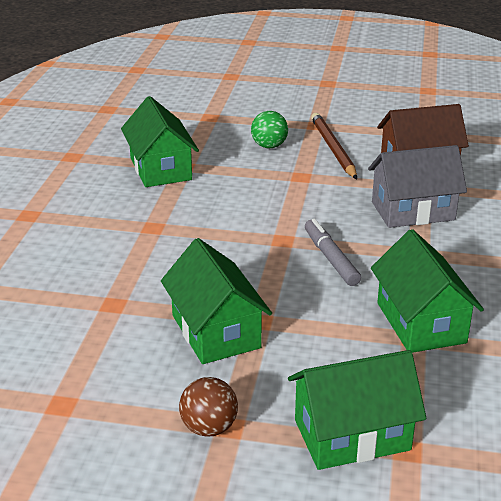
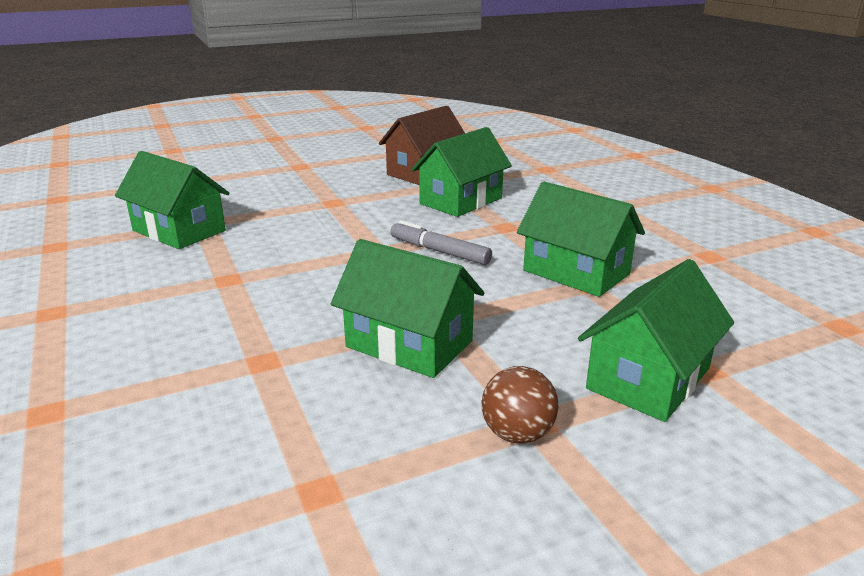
camera: 35 degrees left, 5 degrees down
green ball [251,111,288,148] -> none
brown pencil [311,113,357,179] -> none
grey house [368,145,467,228] -> green house [411,127,512,217]

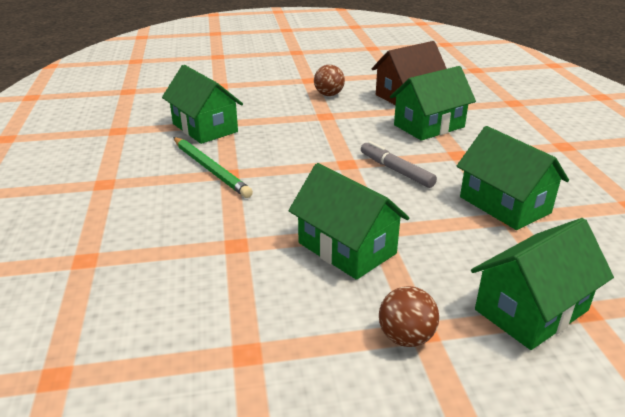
camera: 15 degrees right, 5 degrees up
none -> green pencil [173,137,253,198]
none -> brown ball [314,65,345,96]

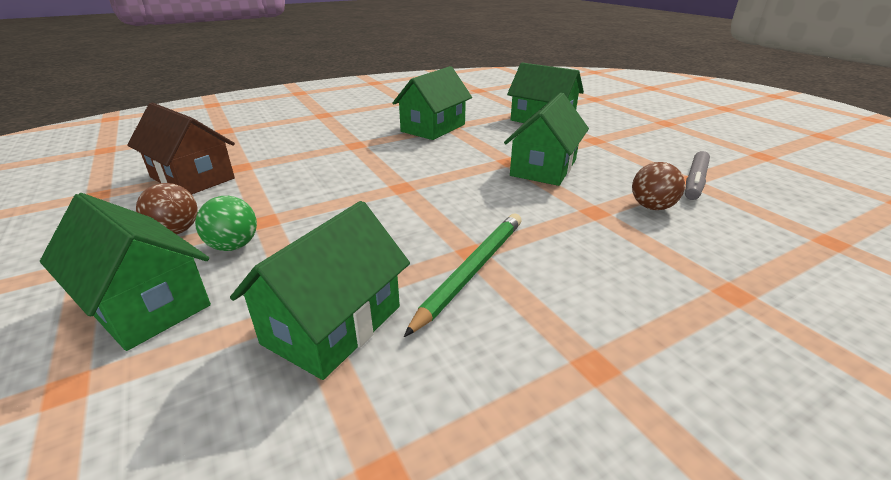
camera: 110 degrees left, 0 degrees up
grey marker [361,141,437,188] -> grey marker moved to [685,151,710,200]
brown ball [379,286,439,347] -> brown ball moved to [632,162,685,210]
green house [390,66,476,141] -> green house moved to [40,193,211,351]
none -> green ball [195,196,257,251]

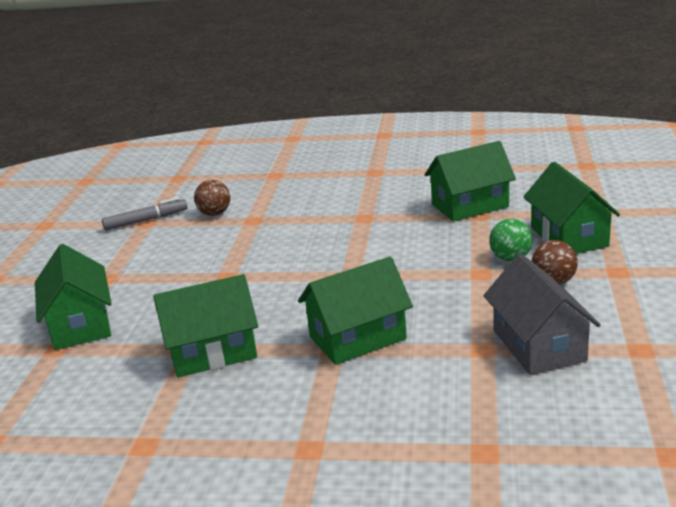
camera: 140 degrees left, 5 degrees down
brown house [127,102,235,194] -> grey house [484,254,601,375]
green pencil [404,214,522,337] -> none
green house [504,93,589,186] -> green house moved to [298,257,413,365]

